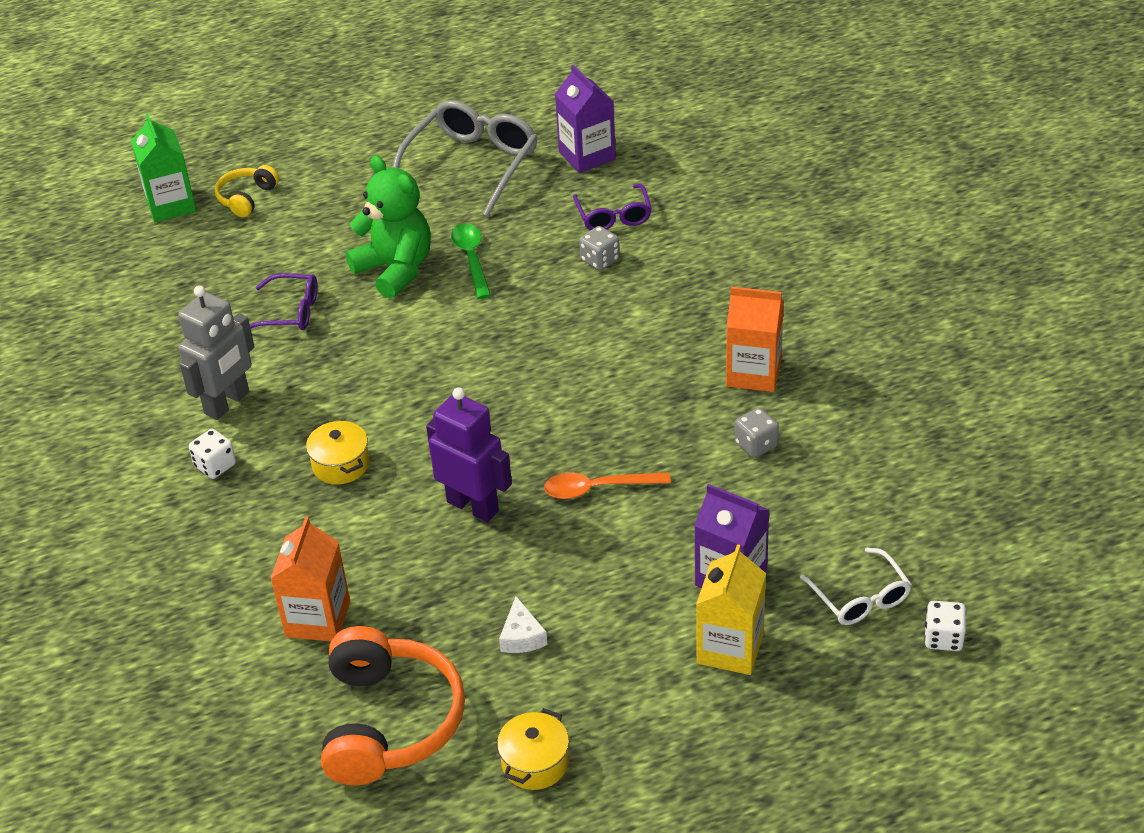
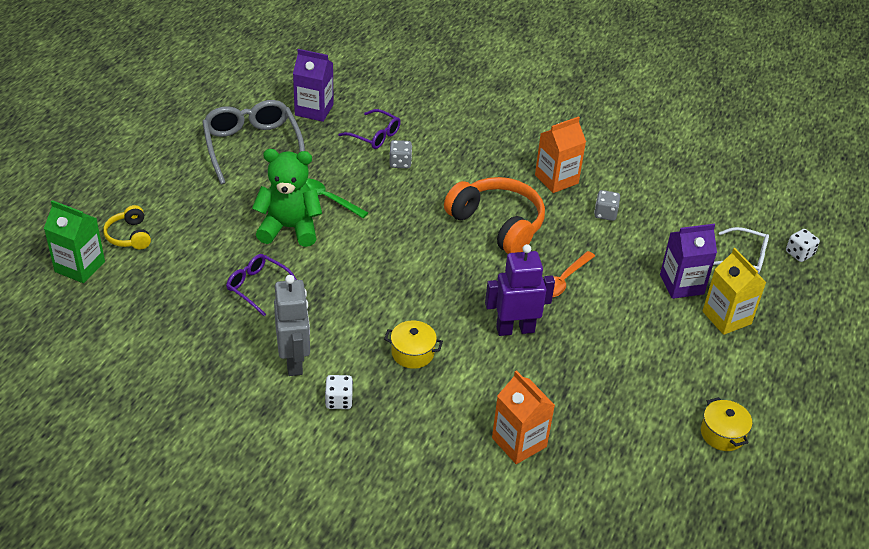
camera: 50 degrees left, 0 degrees up
purple glasses [250,273,318,330] -> purple glasses turned 105 degrees counterclockwise [226,254,297,316]
orange headphones [321,626,465,785] -> orange headphones moved to [444,177,545,254]
white cheese [499,596,548,653] -> none

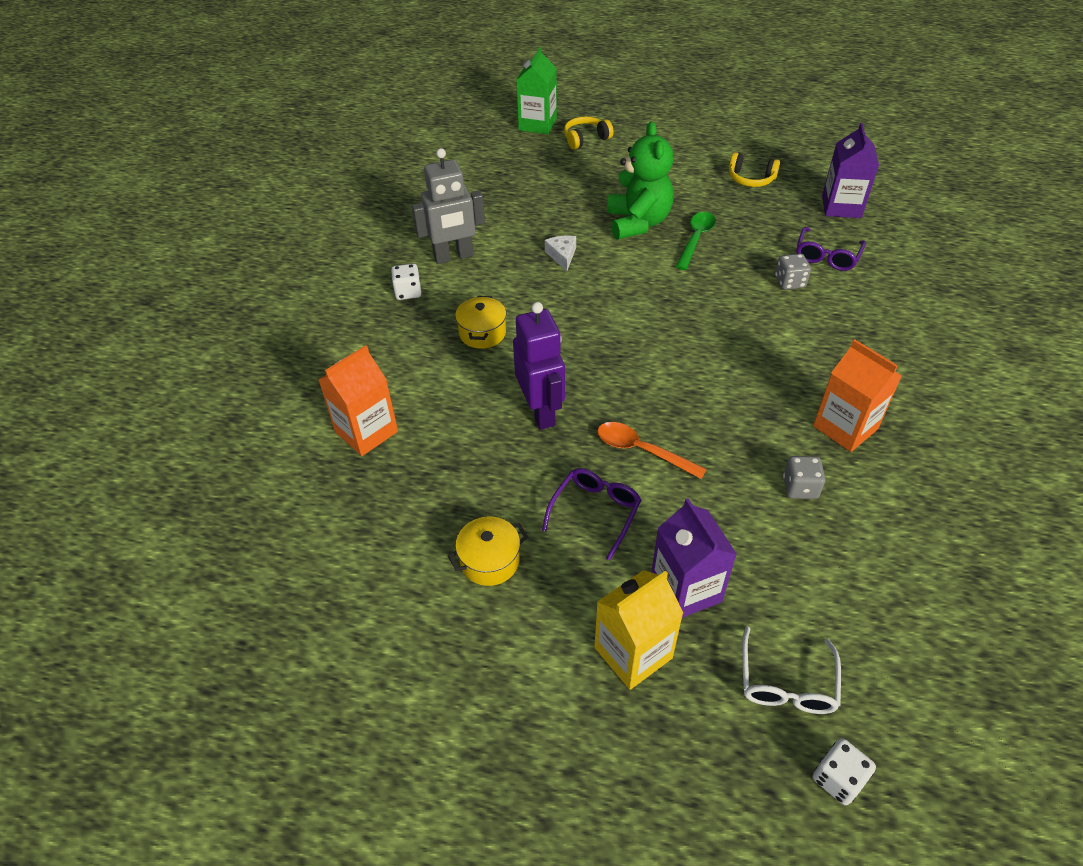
camera: 85 degrees right, 5 degrees up
grey glasses [202,100,305,184] -> yellow headphones [729,152,780,187]
purple glasses [226,254,297,316] -> purple glasses moved to [542,468,641,560]
orange headphones [444,177,545,254] -> none
yellow pot [701,397,752,451] -> yellow pot moved to [448,517,528,586]
none -> white cheese [545,236,576,271]

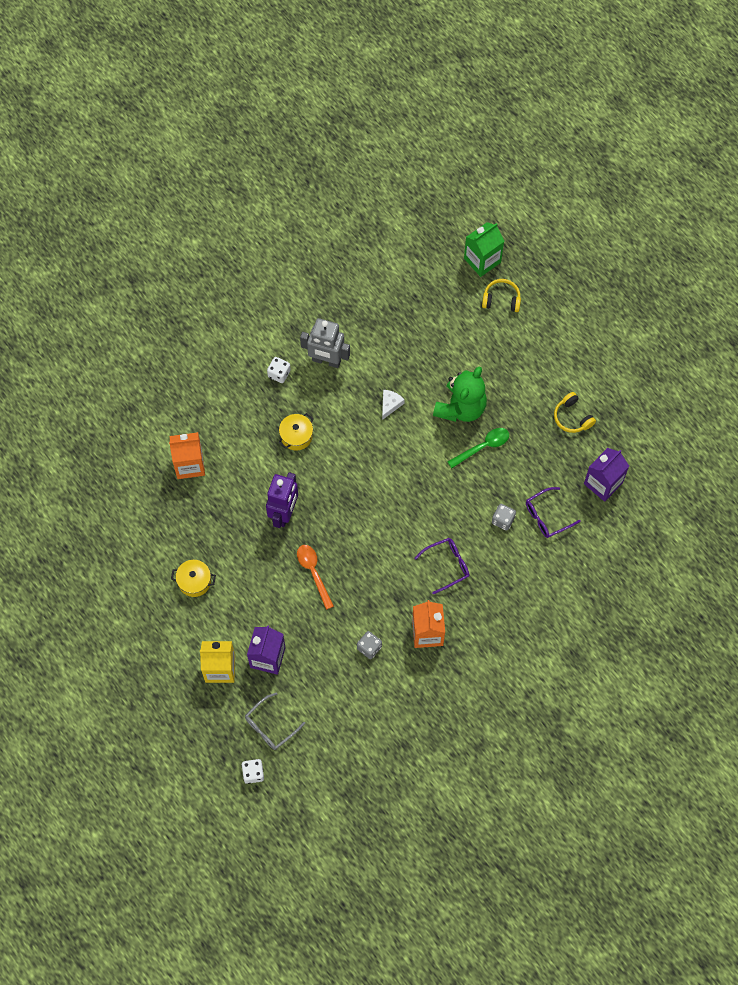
camera: 35 degrees right, 20 degrees up
purple glasses [542,468,641,560] -> purple glasses moved to [414,538,470,594]
white glasses [742,626,841,714] -> grey glasses [245,692,305,750]

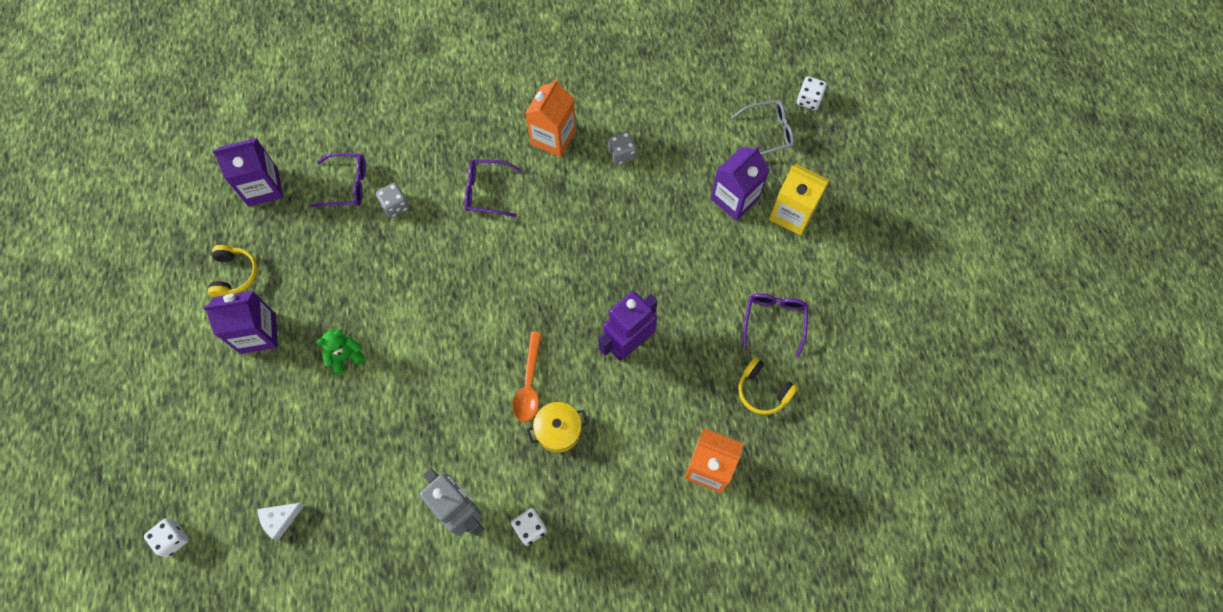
camera: 150 degrees left, 0 degrees up
yellow pot [171,560,216,597] -> purple glasses [743,293,808,357]
orange spoon [297,545,334,610] -> orange spoon moved to [512,332,542,422]
white cheese [382,390,405,420] -> white cheese moved to [258,503,304,541]
green teddy bear [433,366,487,422] -> green teddy bear [316,329,365,375], size x0.51
green spoon [447,428,509,468] -> none
green carton [464,222,504,277] -> white dice [144,519,189,557]
yellow headphones [482,279,521,312] -> yellow headphones moved to [738,357,798,415]
none -> purple carton [203,291,278,354]

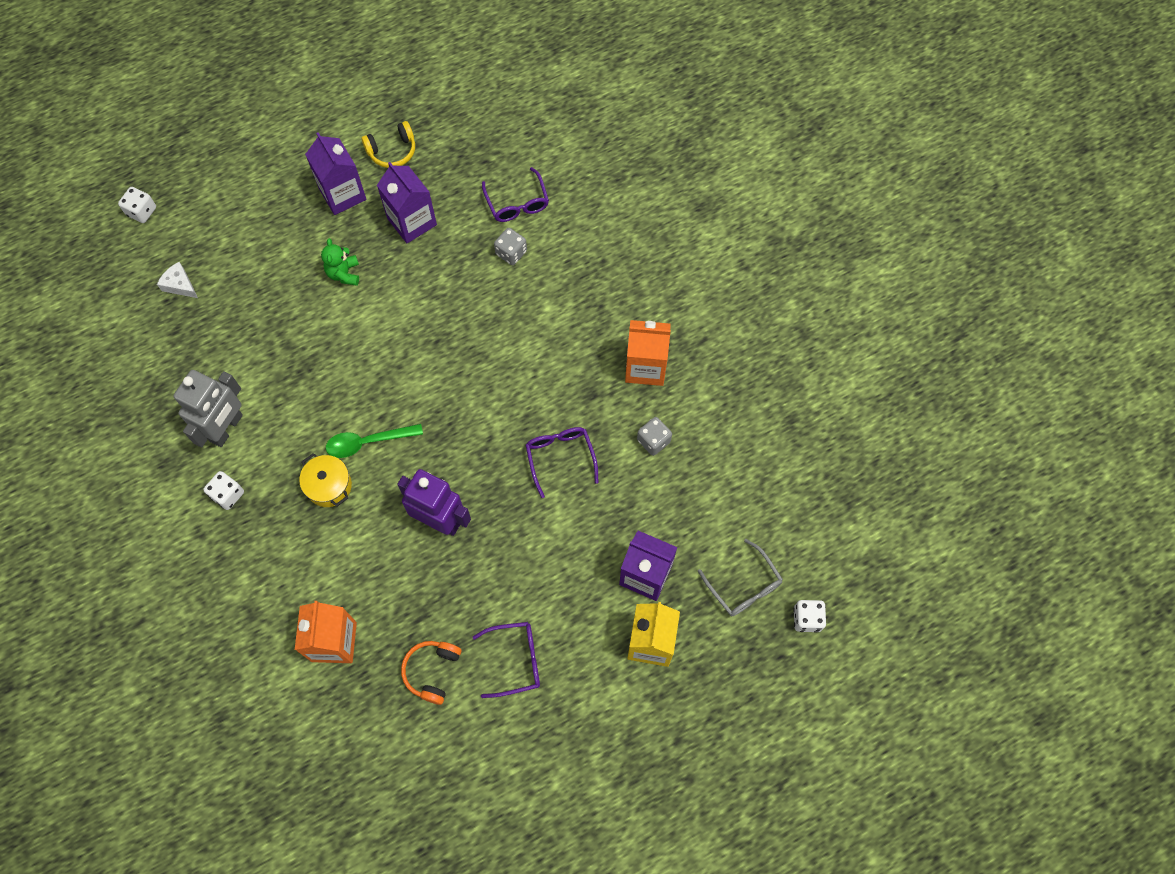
camera: 70 degrees right, 0 degrees up
purple carton [212,138,283,207] -> purple carton moved to [377,162,437,243]
green teddy bear [316,329,365,375] -> green teddy bear turned 135 degrees counterclockwise [321,238,359,286]
purple glasses [464,160,522,217] -> purple glasses moved to [526,427,599,498]
orange spoon [512,332,542,422] -> green spoon [326,424,423,458]
yellow headphones [738,357,798,415] -> orange headphones [401,641,461,705]

